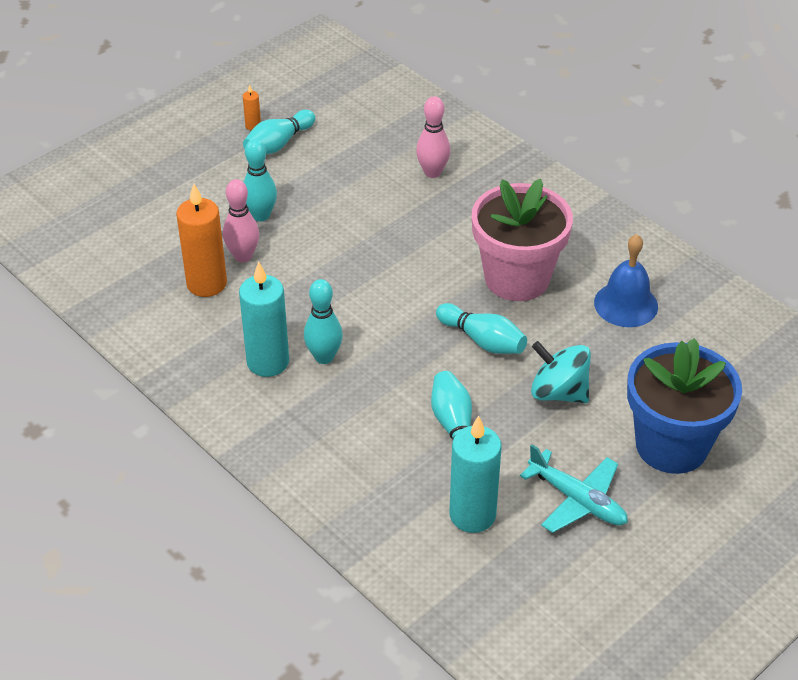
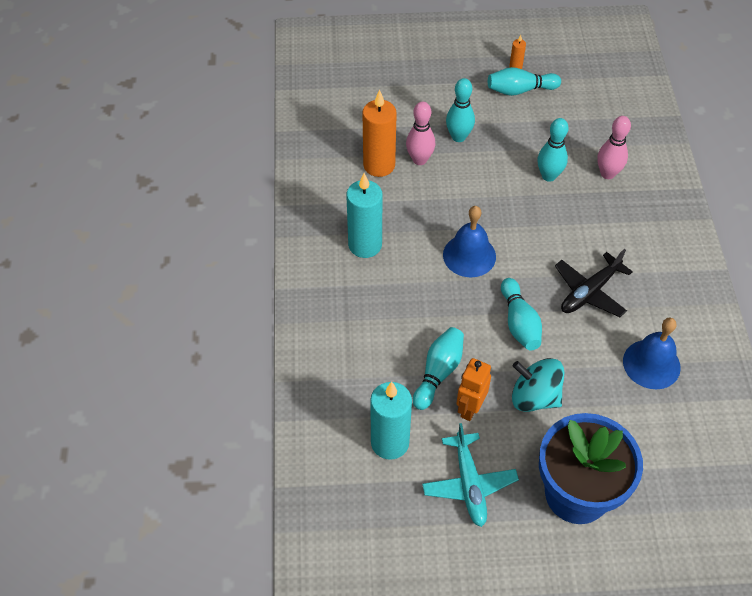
camera: 40 degrees right, 10 degrees up
turquoise bowling pin [304,279,343,364] -> turquoise bowling pin moved to [537,118,568,182]
pink flower pot [472,179,573,301] -> black plane [555,249,633,317]
turquoise spinning top [531,341,591,403] -> turquoise spinning top turned 45 degrees counterclockwise [512,358,565,412]
none -> blue bell [443,206,496,277]
none -> orange robot [456,358,491,421]

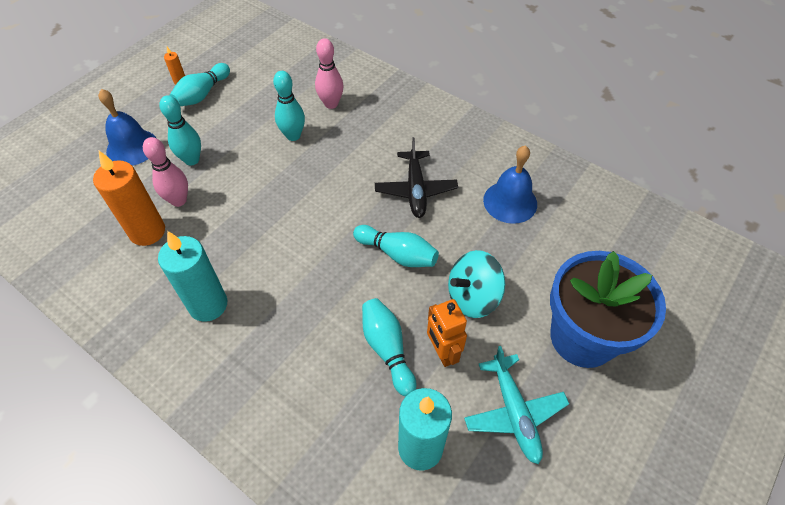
camera: 50 degrees left, 0 degrees up
turquoise plane [422,423,519,527] -> turquoise plane turned 45 degrees clockwise [464,346,569,464]
blue bell [443,206,496,277] -> blue bell moved to [98,89,156,166]

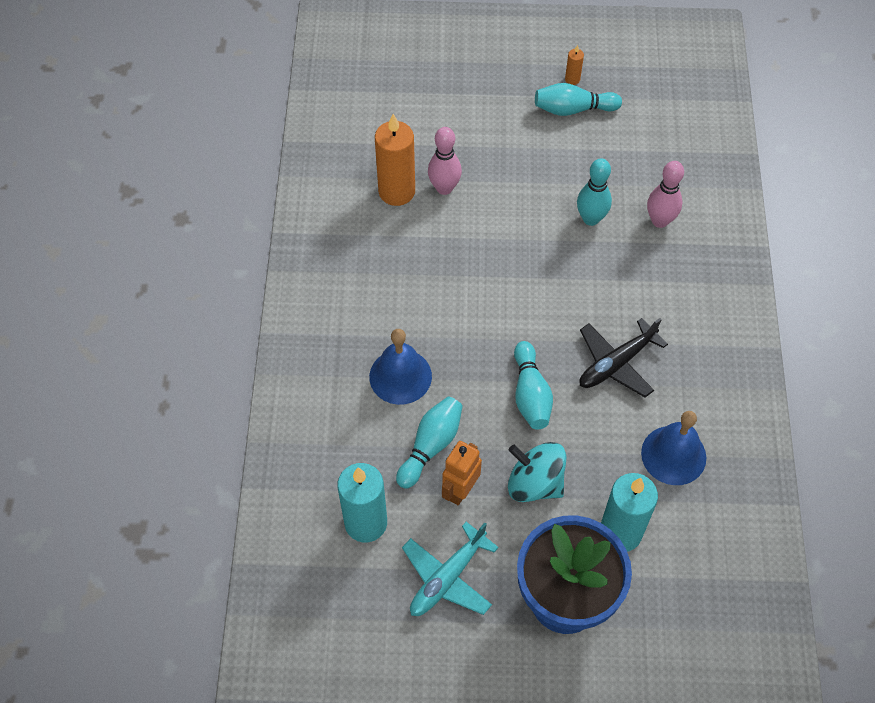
camera: 55 degrees right, 5 degrees up
blue bell [98,89,156,166] -> blue bell moved to [369,329,432,405]
turquoise candle [158,231,227,322] -> turquoise candle moved to [601,473,658,552]
turquoise bowling pin [159,95,201,166] -> none

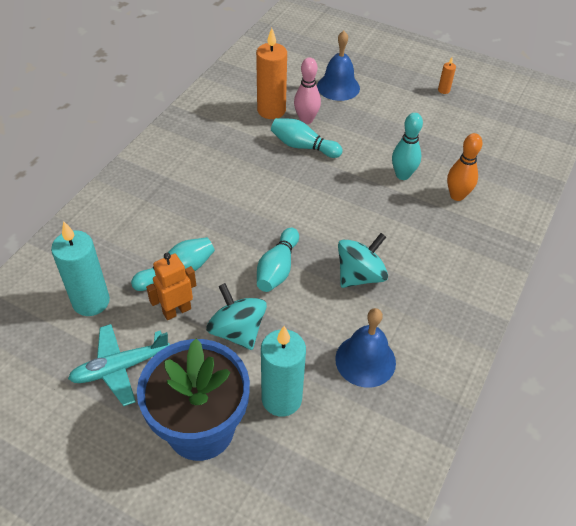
camera: 25 degrees right, 10 degrees down
blue bell [369,329,432,405] -> blue bell moved to [317,31,360,101]
turquoise bowling pin [535,83,622,116] -> turquoise bowling pin moved to [271,118,343,158]
black plane [579,318,668,397] -> turquoise spinning top [338,233,388,288]
pink bowling pin [647,161,684,228] -> orange bowling pin [447,133,483,201]

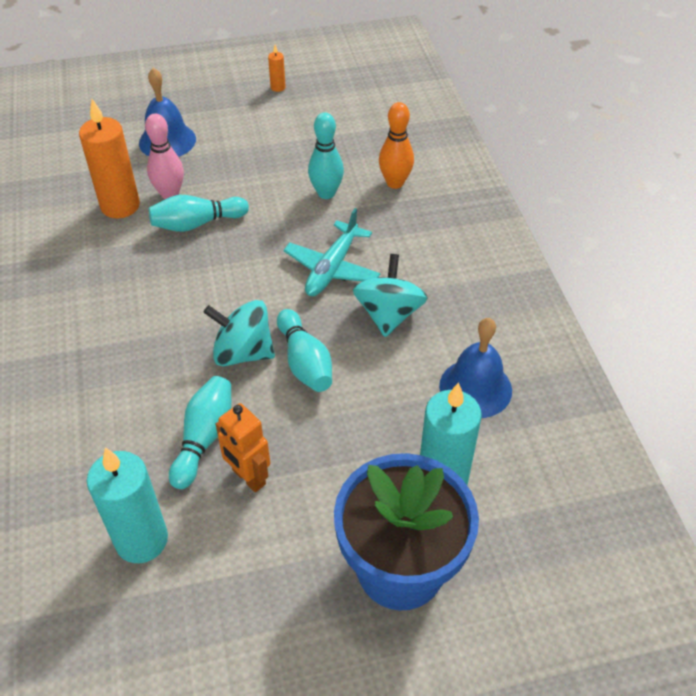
camera: 40 degrees left, 0 degrees up
turquoise plane [68,324,170,406] -> turquoise plane moved to [284,208,380,296]
orange robot [146,253,196,320] -> orange robot turned 60 degrees counterclockwise [215,403,270,492]
turquoise spinning top [206,283,267,350] -> turquoise spinning top moved to [204,300,275,366]

